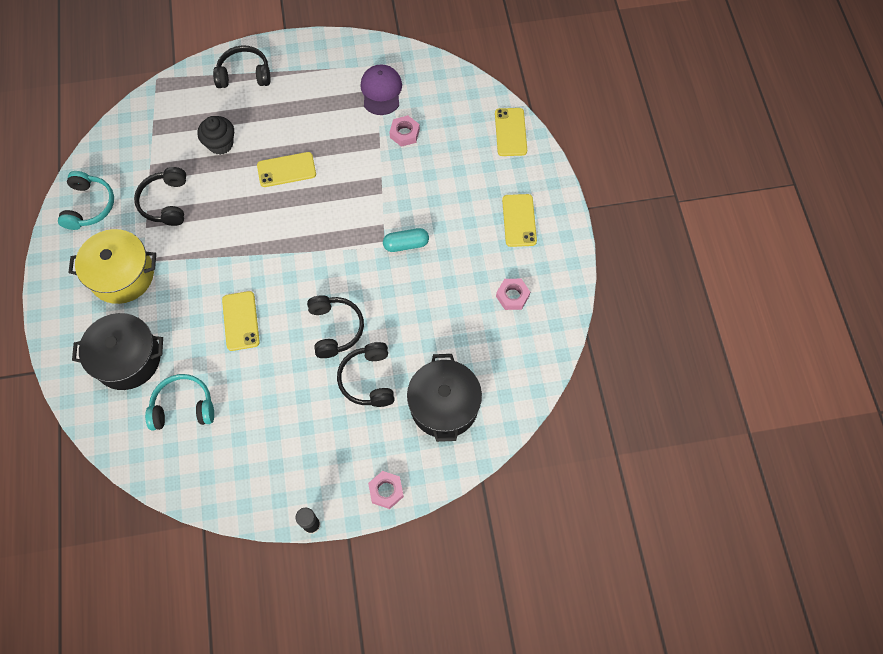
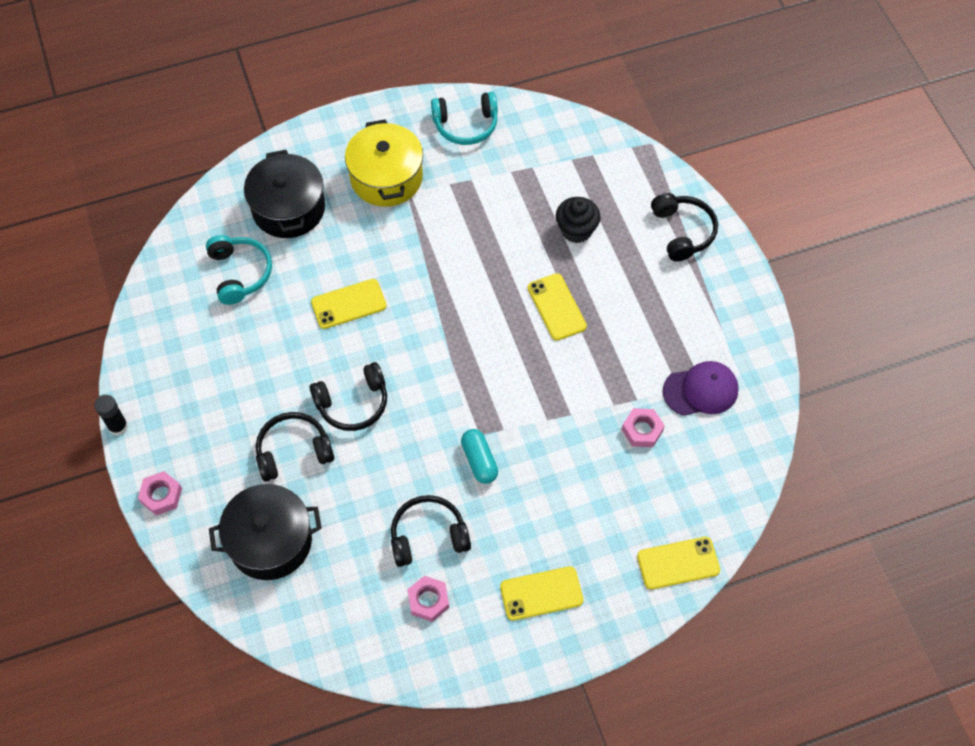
camera: 80 degrees right, 5 degrees down
black headphones [134,167,186,226] -> black headphones moved to [391,495,471,567]

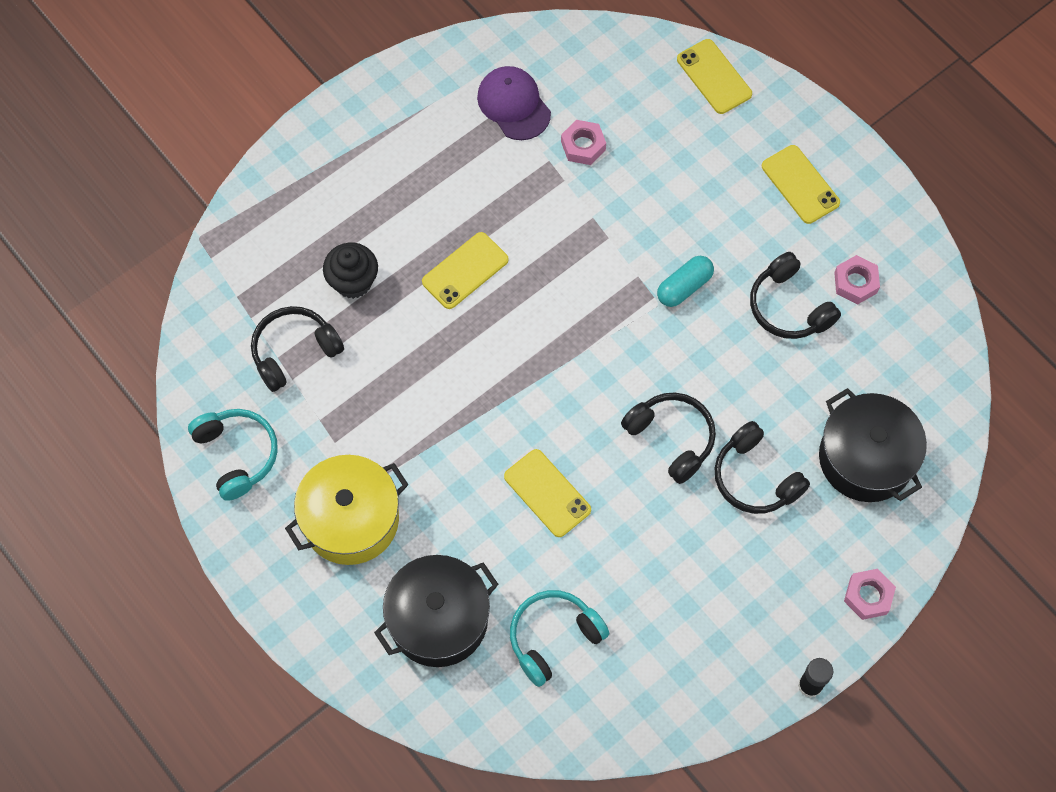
camera: 110 degrees left, 5 degrees up
black headphones [651,193,718,262] -> black headphones moved to [251,306,344,392]

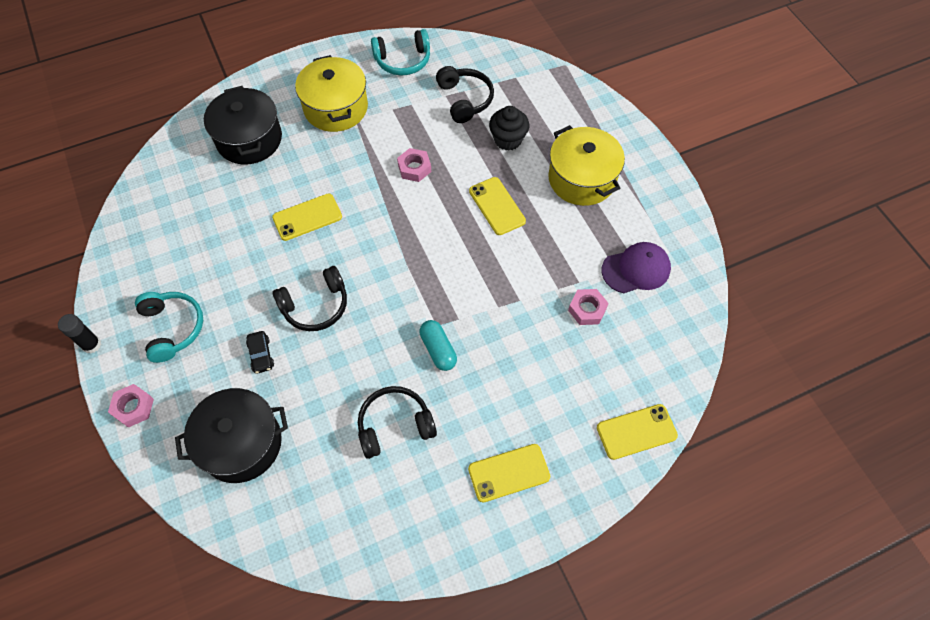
camera: 105 degrees right, 5 degrees down
turquoise headphones [510,590,609,687] -> turquoise headphones moved to [135,292,203,363]
black headphones [714,421,810,514] -> black car [246,331,274,374]
pink nut [834,255,880,304] -> pink nut moved to [397,148,431,182]
none -> yellow pot [548,125,625,206]

